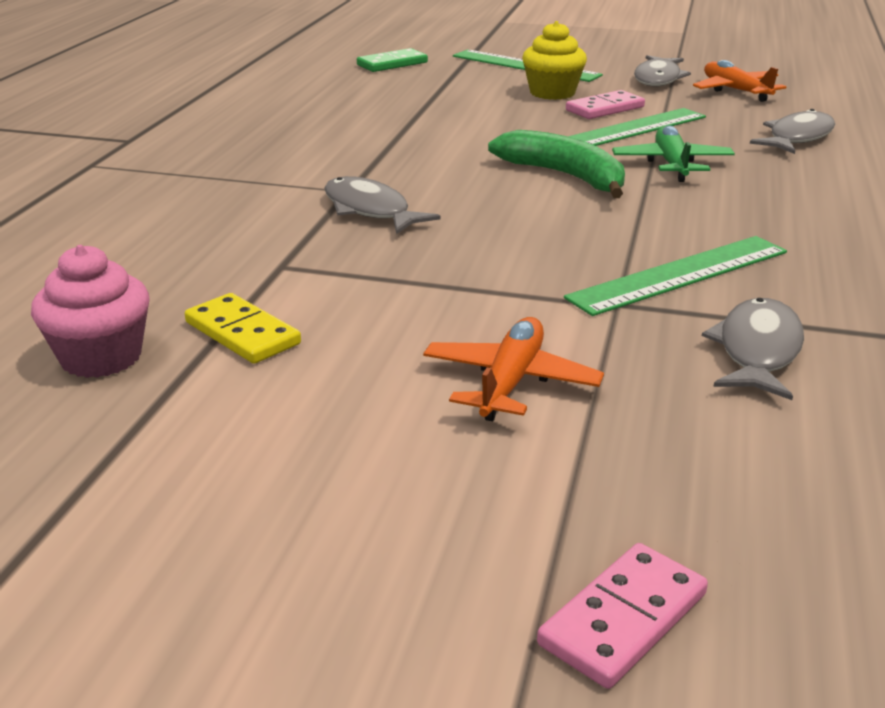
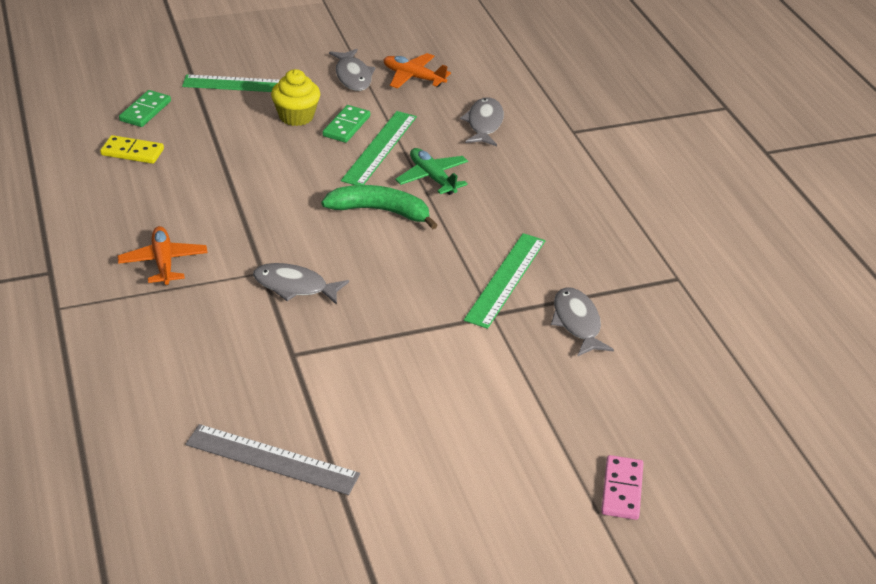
camera: 35 degrees left, 10 degrees up
pink cupcake [31,245,150,378] -> grey ruler [186,424,360,495]
yellow domino [185,293,301,364] -> yellow domino moved to [100,135,164,164]
orange plane [423,317,604,421] -> orange plane moved to [117,226,208,285]
pink domino [566,90,645,119] -> green domino [322,105,370,143]

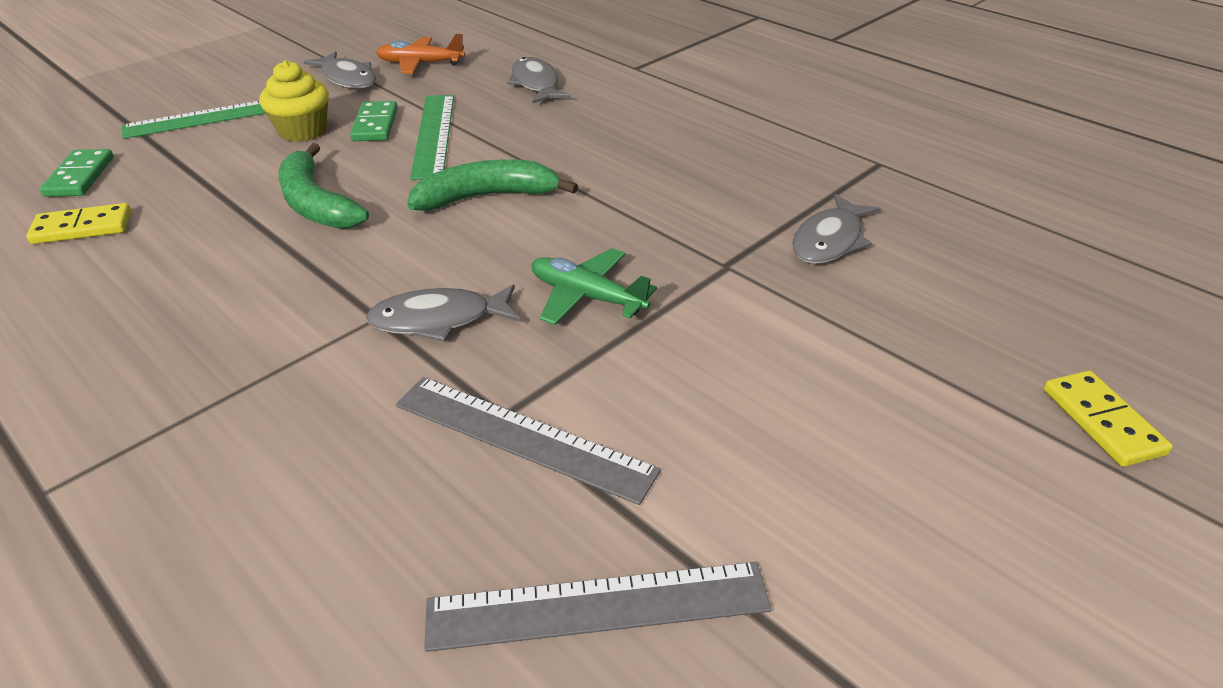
camera: 25 degrees left, 0 degrees up
orange plane [117,226,208,285] -> none
green plane [395,148,468,195] -> green plane moved to [532,248,657,325]
green ruler [464,233,545,329] -> none
grey fish [551,287,614,357] -> grey fish turned 105 degrees counterclockwise [792,194,881,264]
pink domino [601,455,643,520] -> yellow domino [1043,370,1173,467]
none -> green banana [278,143,369,229]
none -> grey ruler [395,377,661,505]

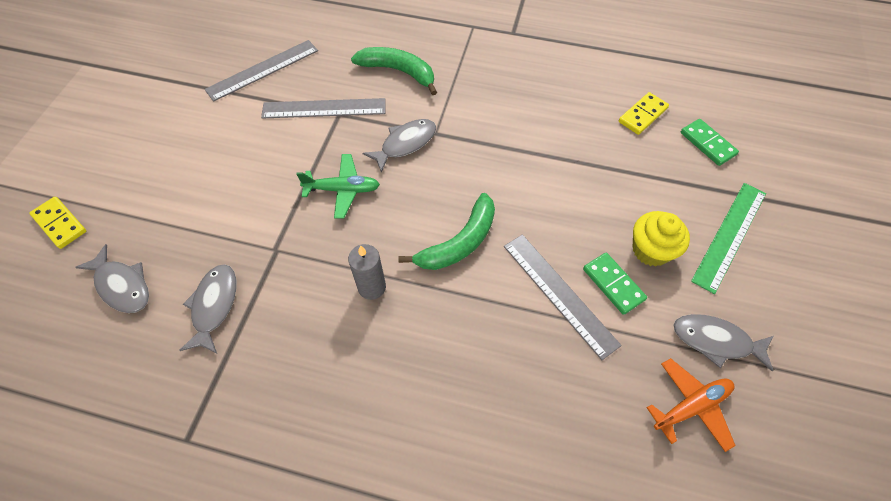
camera: 150 degrees right, 20 degrees up
green banana [278,143,369,229] -> green banana moved to [351,47,437,95]
green ruler [410,95,454,180] -> grey ruler [504,234,622,360]
grey fish [507,57,571,103] -> grey fish moved to [75,244,149,313]
none -> grey candle [348,244,386,300]

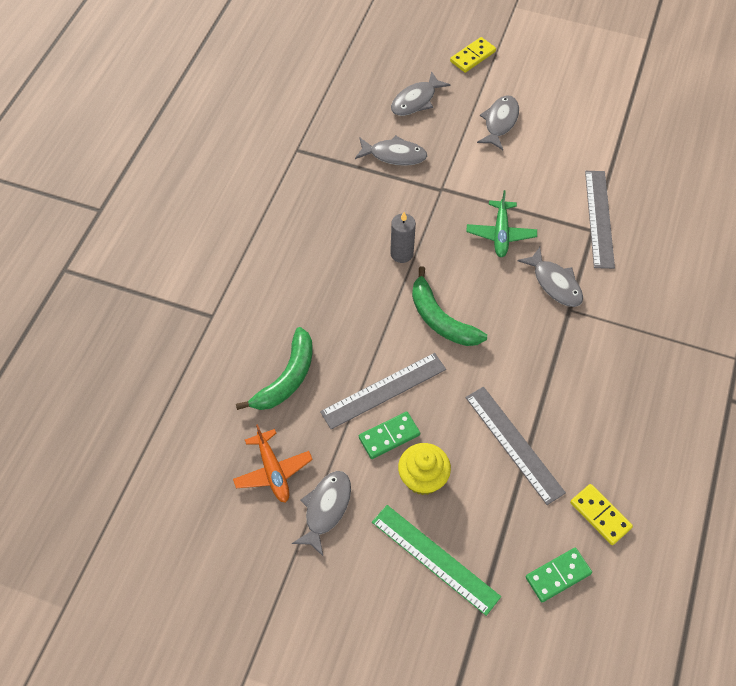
camera: 95 degrees right, 0 degrees up
grey ruler [205,40,318,102] -> grey ruler moved to [465,387,566,505]
green banana [351,47,437,95] -> green banana moved to [236,327,312,410]
none -> grey fish [477,95,519,150]

